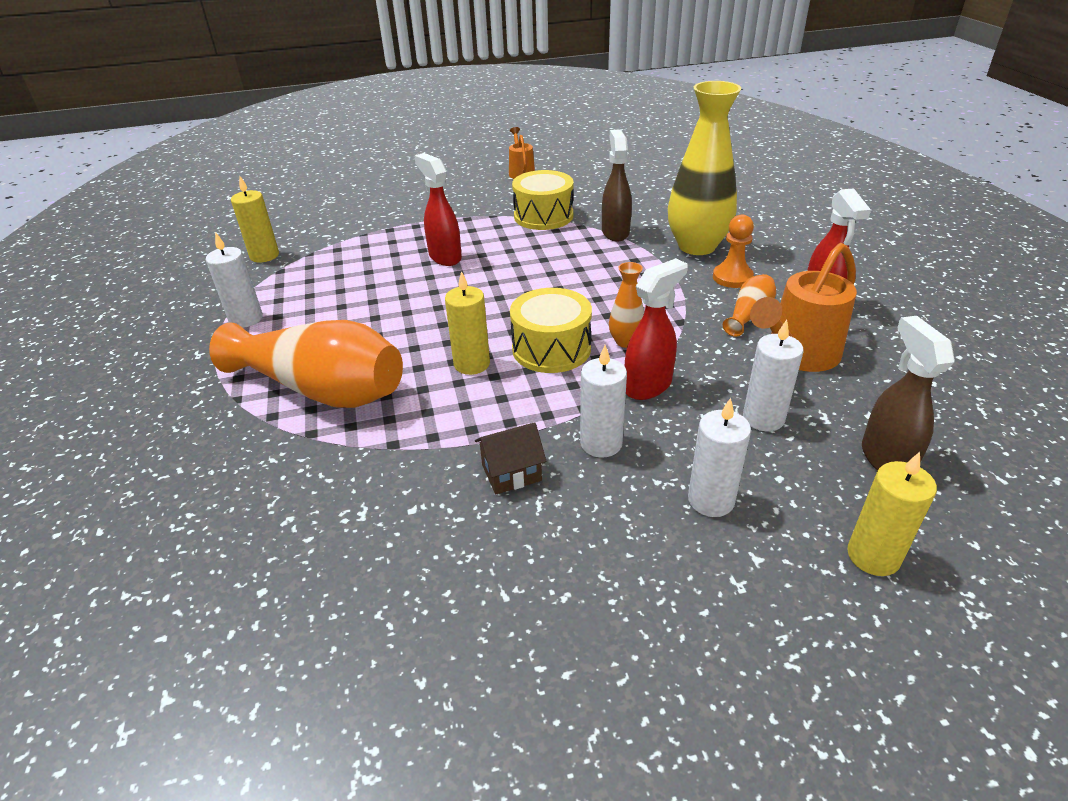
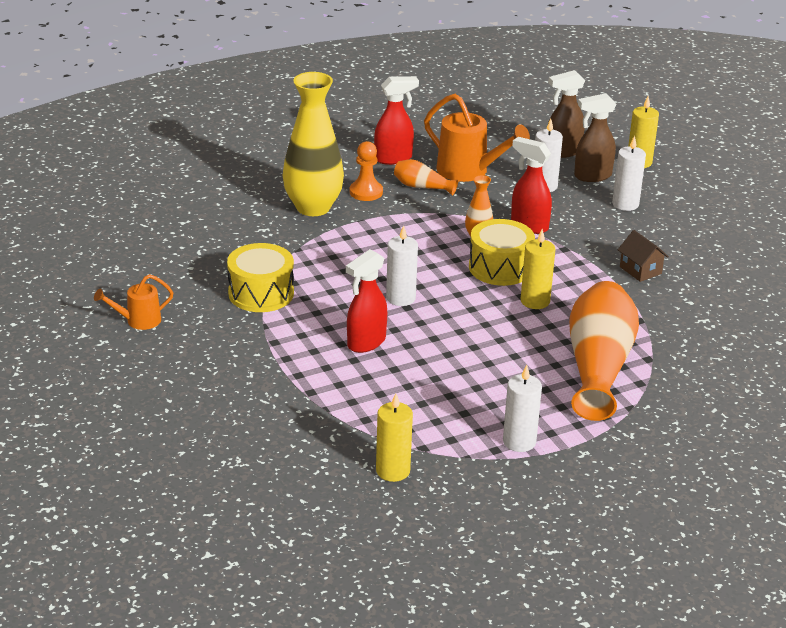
camera: 105 degrees left, 5 degrees down
white candle [580,345,627,458] -> white candle moved to [386,225,418,306]
brown spray bottle [602,130,632,242] -> brown spray bottle moved to [574,93,616,182]

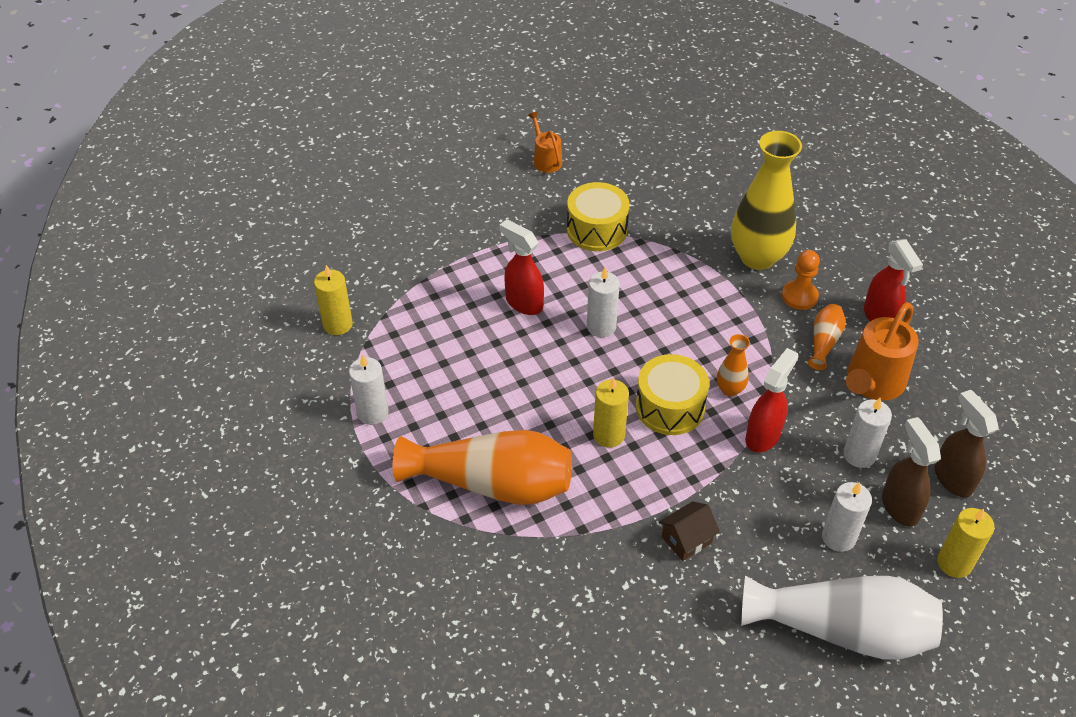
camera: 90 degrees right, 15 degrees up
none -> white vase [741,576,943,660]

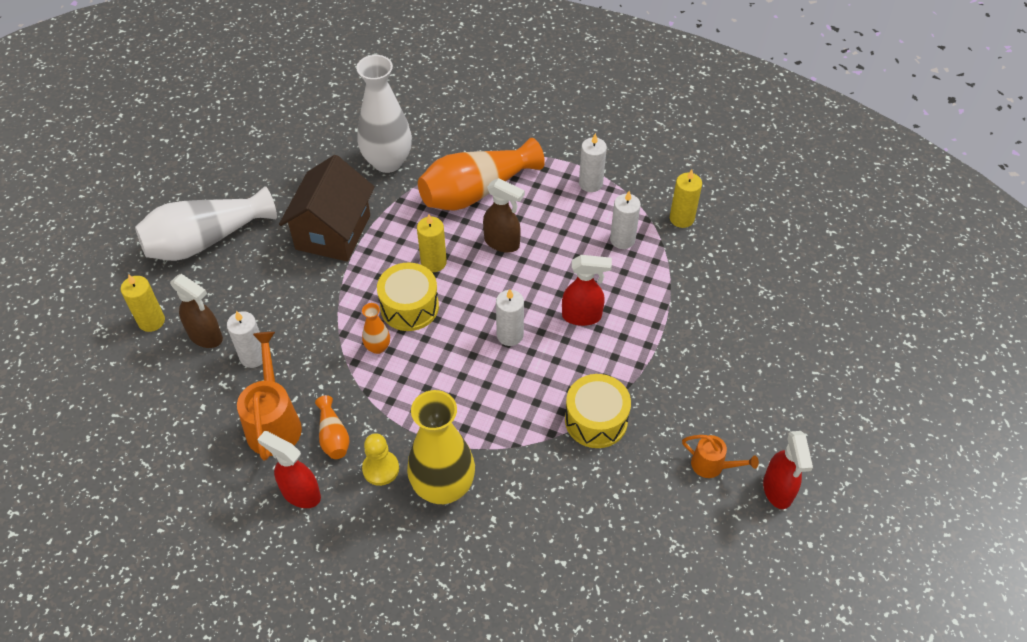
camera: 140 degrees right, 5 degrees up
brown house [659,501,720,561] -> brown house [279,155,375,262], size x2.25
red spray bottle [745,348,799,452] -> red spray bottle moved to [763,431,813,509]
orange pawn [782,250,820,310] -> yellow pawn [362,433,399,486]
white candle [822,482,872,552] -> white candle moved to [610,191,641,249]
brown spray bottle [935,390,999,498] -> brown spray bottle moved to [483,178,525,253]
none -> white vase [356,55,412,173]

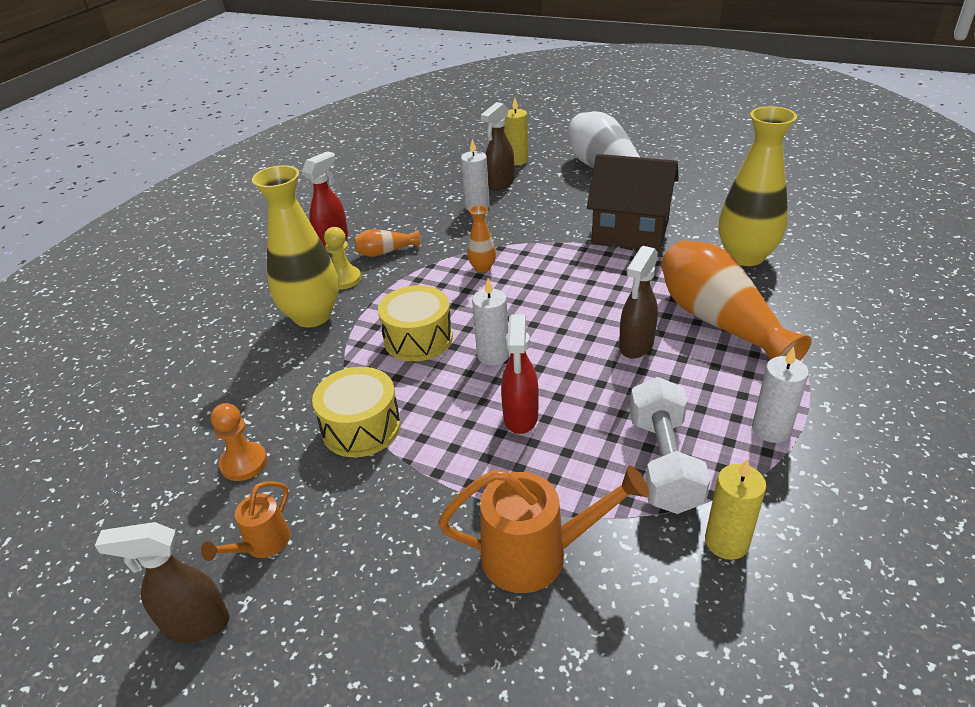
camera: 95 degrees right, 15 degrees down
orange watering can [237,332,302,460] -> orange watering can moved to [438,465,649,593]
white vase [356,55,412,173] -> yellow vase [719,106,797,266]
yellow drum [377,262,439,331] -> yellow drum moved to [378,285,453,362]
yellow candle [417,214,447,272] -> none
white candle [610,191,641,249] -> white dumbbell [630,377,710,514]
red spray bottle [763,431,813,509] -> brown spray bottle [95,522,230,643]
none -> orange pawn [211,403,267,481]

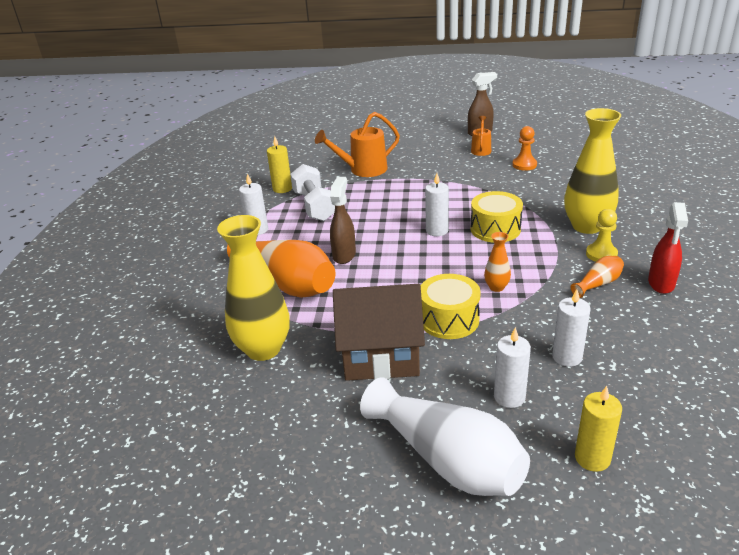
camera: 160 degrees right, 5 degrees down
yellow drum [312,367,401,457] -> yellow drum moved to [421,274,481,339]
brown spray bottle [481,102,514,191] -> none
red spray bottle [501,315,539,434] -> none
none -> white candle [494,327,531,408]

